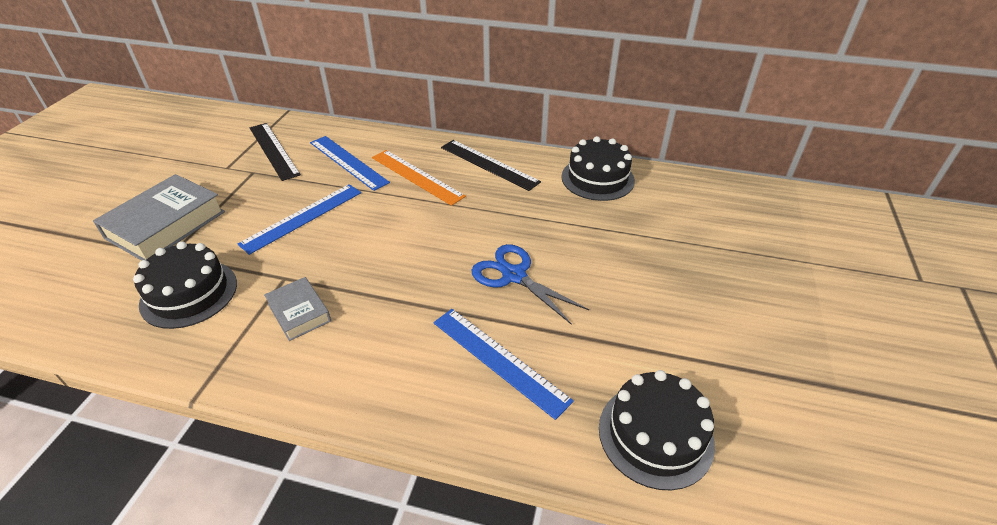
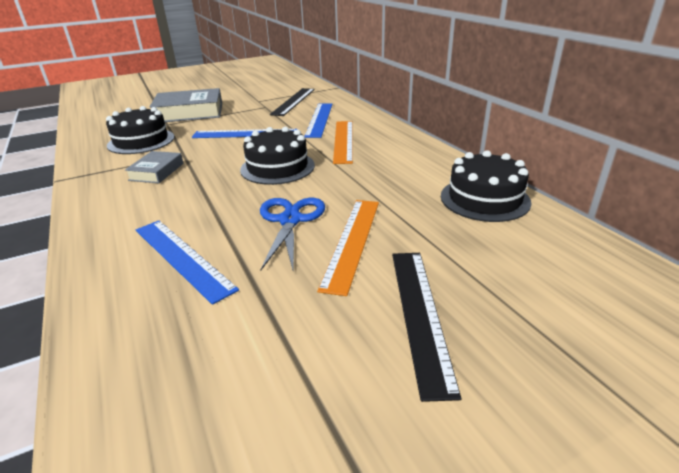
camera: 50 degrees right, 10 degrees down
blue ruler [433,309,574,420] -> blue ruler turned 45 degrees counterclockwise [136,221,239,305]
black ruler [441,140,541,191] -> black ruler moved to [392,253,462,402]
black cake [599,370,715,490] -> black cake moved to [240,127,315,185]
none -> orange ruler [317,200,379,296]

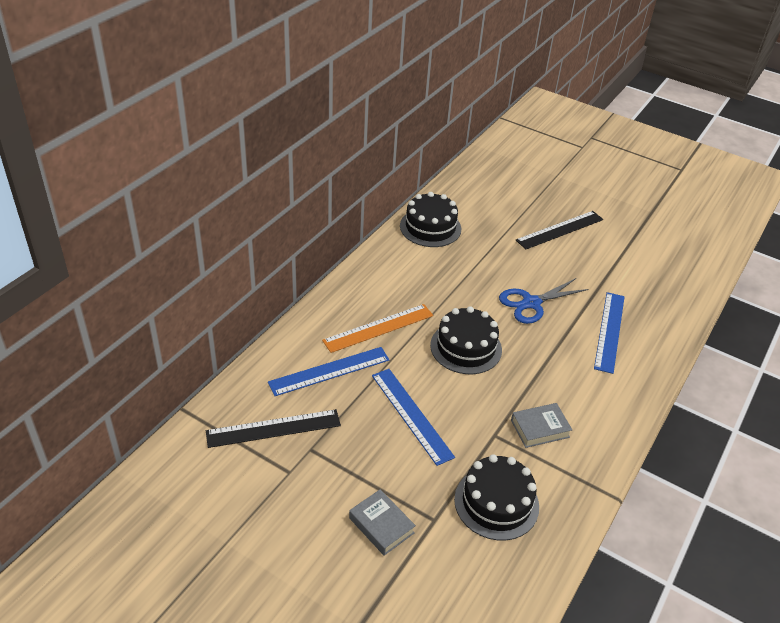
camera: 125 degrees left, 10 degrees up
grey book [150,88,222,122] -> grey book [349,489,416,556], size x0.55
orange ruler [317,200,379,296] -> none

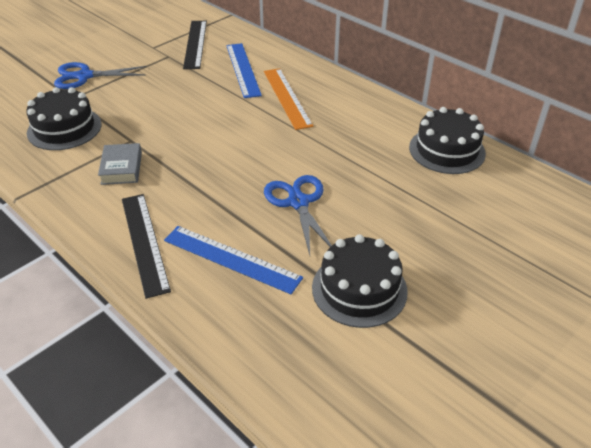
camera: 105 degrees right, 0 degrees up
grey book [349,489,416,556] -> blue scissors [54,62,146,89]
blue ruler [372,369,455,466] -> none
black cake [430,306,502,374] -> black cake moved to [312,234,408,328]
black ruler [516,211,603,249] -> black ruler moved to [122,194,171,299]

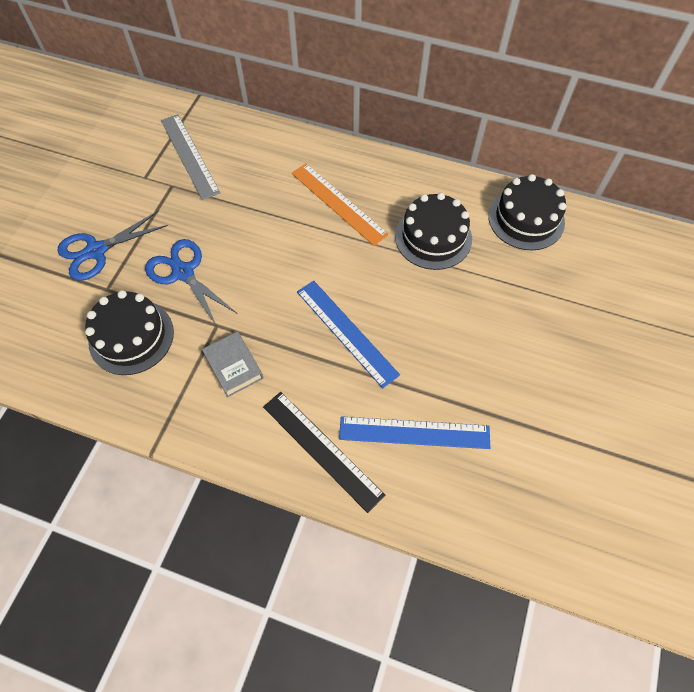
camera: 25 degrees left, 20 degrees up
black ruler [183,21,207,69] -> grey ruler [161,114,220,200]
blue ruler [226,43,262,98] -> blue ruler moved to [297,280,400,388]
blue scissors [264,175,332,255] -> blue scissors moved to [145,239,238,325]
black cake [312,234,408,328] -> black cake moved to [395,193,472,270]

